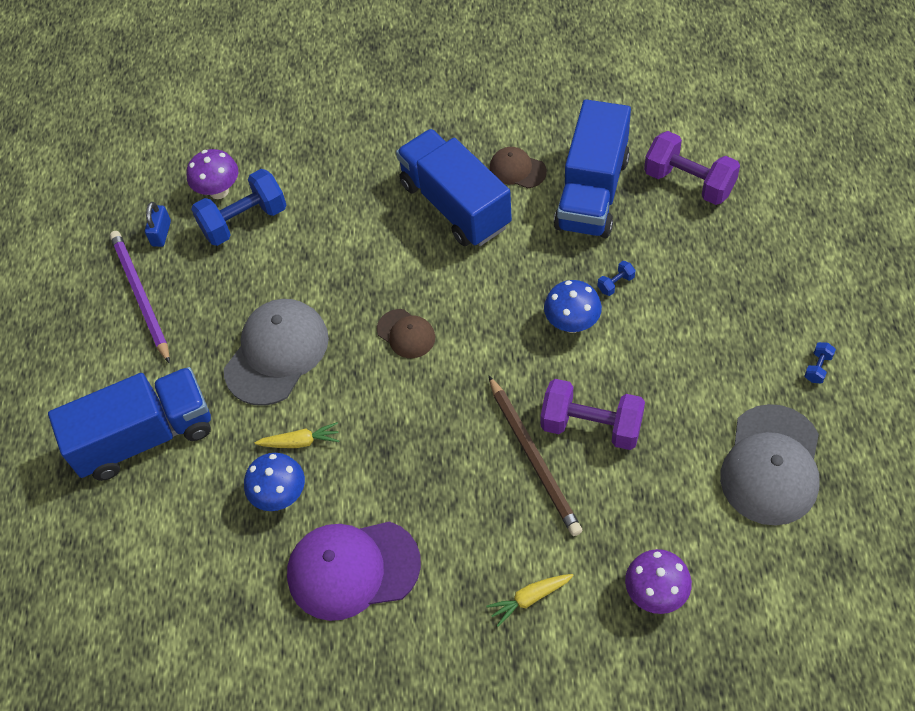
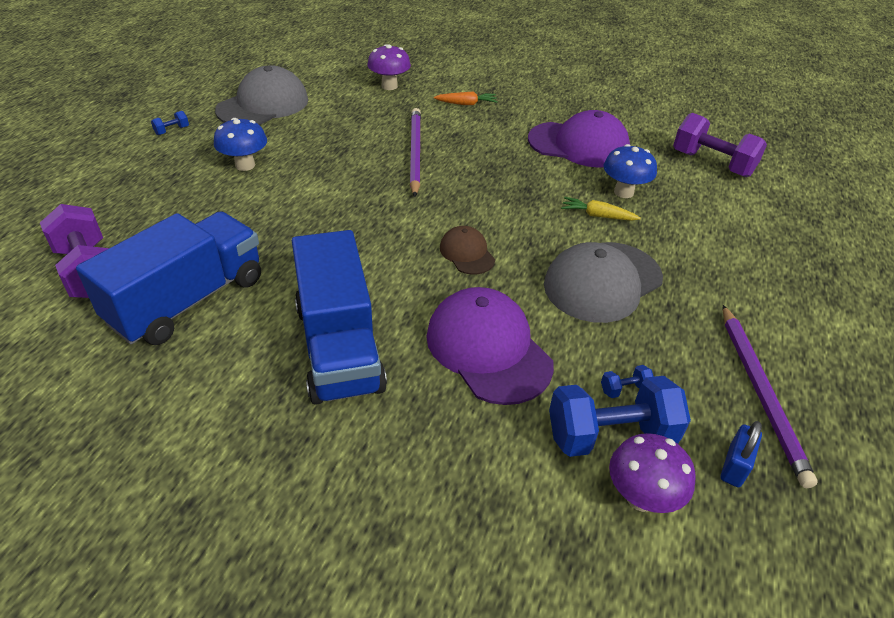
camera: 165 degrees left, 15 degrees down
blue truck [48,367,211,481] -> none
yellow carrot [486,574,574,627] -> orange carrot [434,91,498,105]
brown pencil [489,376,582,536] -> purple pencil [410,108,421,197]
brown cap [490,147,547,188] -> none
purple dumbbell [541,379,645,450] -> purple dumbbell moved to [673,113,767,177]
blue mushroom [544,280,602,333] -> blue mushroom moved to [214,118,267,171]
blue dumbbell [598,261,636,296] -> blue dumbbell moved to [601,365,654,398]
none -> purple cap [426,287,554,405]

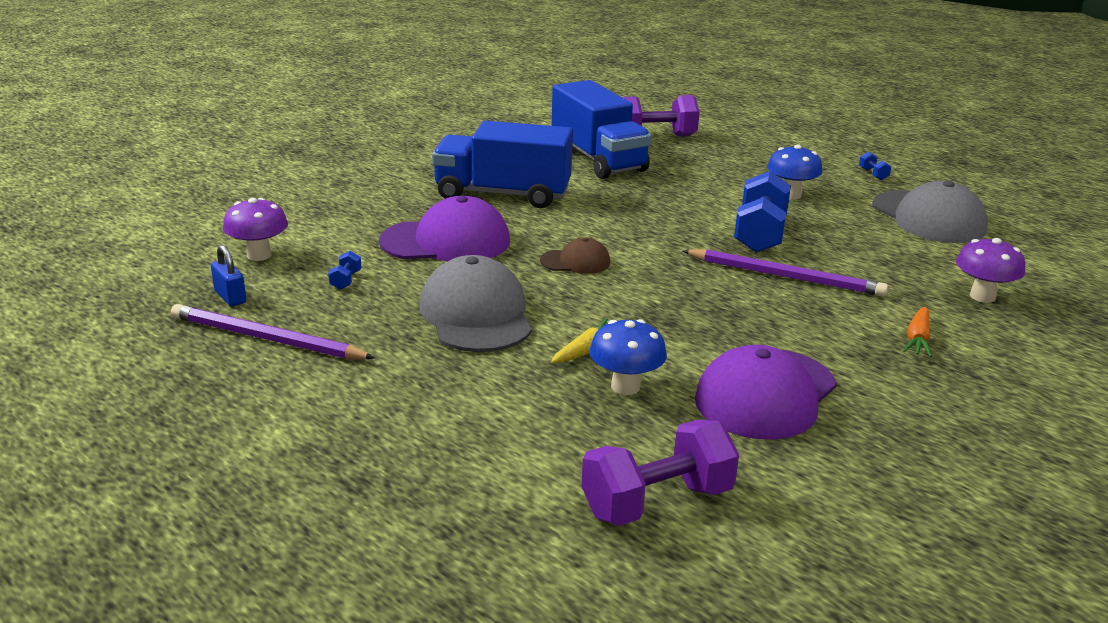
camera: 115 degrees right, 15 degrees down
blue dumbbell [549,376,691,457] -> blue dumbbell moved to [734,171,791,253]

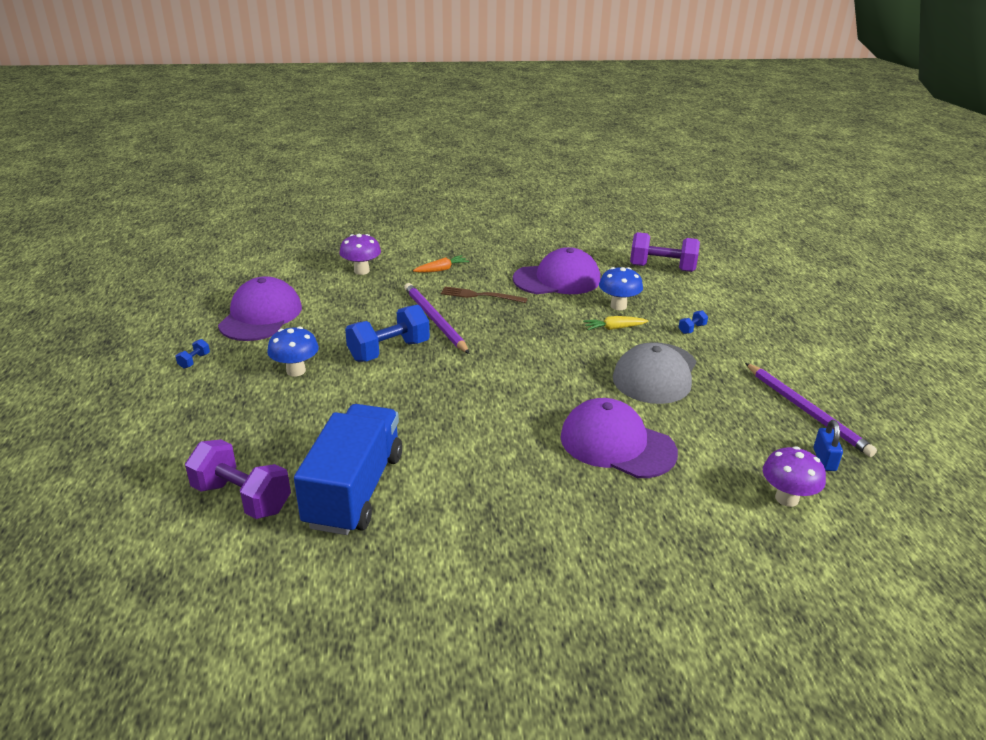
camera: 140 degrees left, 5 degrees up
blue dumbbell [328,251,362,290] -> blue dumbbell moved to [678,310,708,334]
blue truck [432,121,573,208] -> none
brown cap [540,237,610,274] -> none
grey cap [872,181,988,243] -> purple cap [218,276,302,341]
none -> brown fork [441,286,527,303]

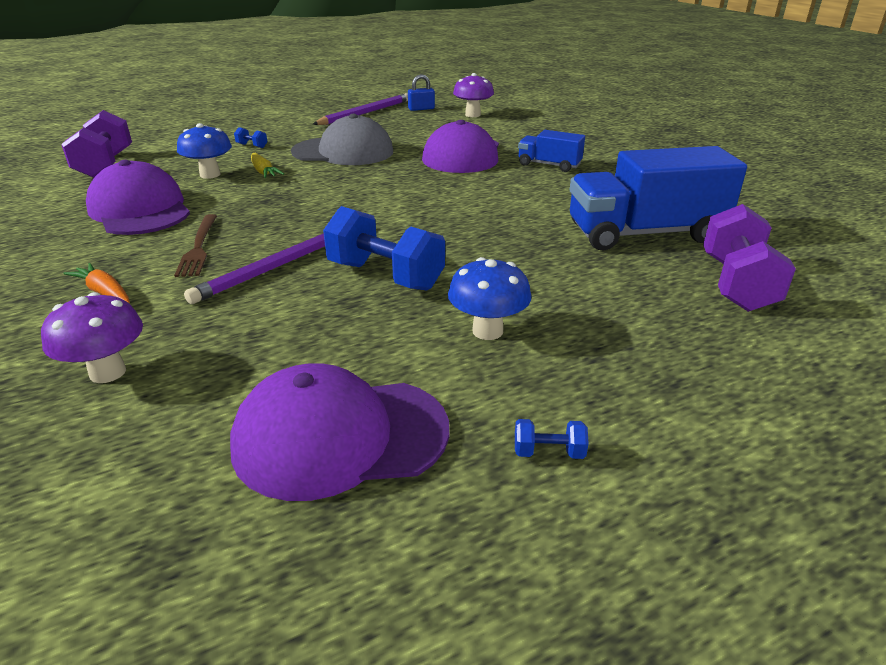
camera: 110 degrees left, 0 degrees up
none -> blue truck [518,130,585,172]

